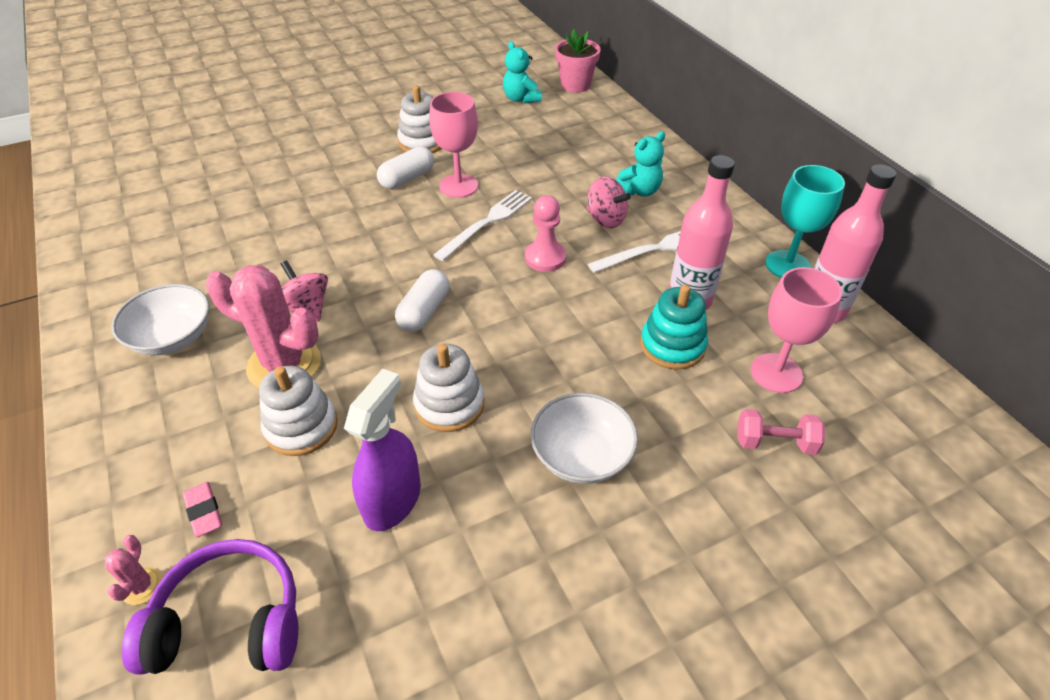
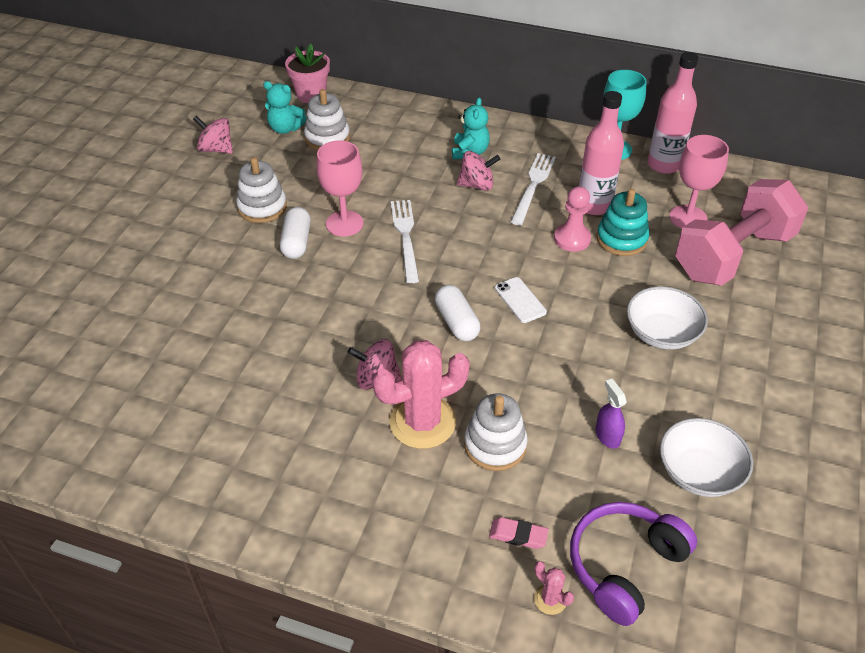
camera: 45 degrees left, 0 degrees up
white bowl [111,284,209,355] -> white bowl moved to [660,418,753,497]
purple spray bottle [344,369,421,531] -> purple spray bottle [595,379,627,449], size x0.56
white stacking toy [413,344,484,432] -> white stacking toy moved to [304,89,350,150]
pink pawn [525,195,566,272] -> pink pawn moved to [554,186,591,252]
pink dumbbell [737,409,825,455] -> pink dumbbell [675,179,808,286], size x2.41
none -> pink spinning top [193,116,233,154]
none -> white phone [495,277,547,323]

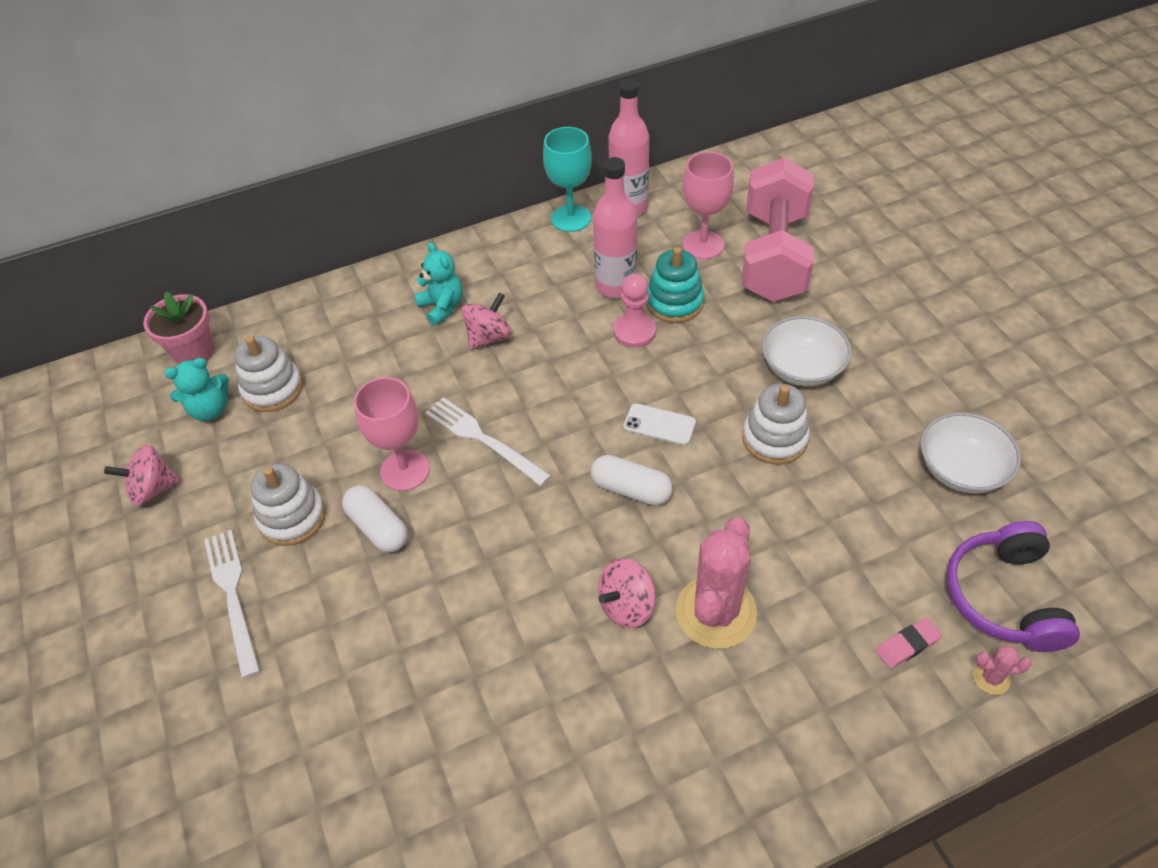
camera: 40 degrees left, 5 degrees up
white stacking toy [464,393,528,471] -> white stacking toy moved to [742,384,810,465]
white fork [511,153,556,225] -> white fork moved to [204,530,260,679]
purple spray bottle [595,379,627,449] -> none

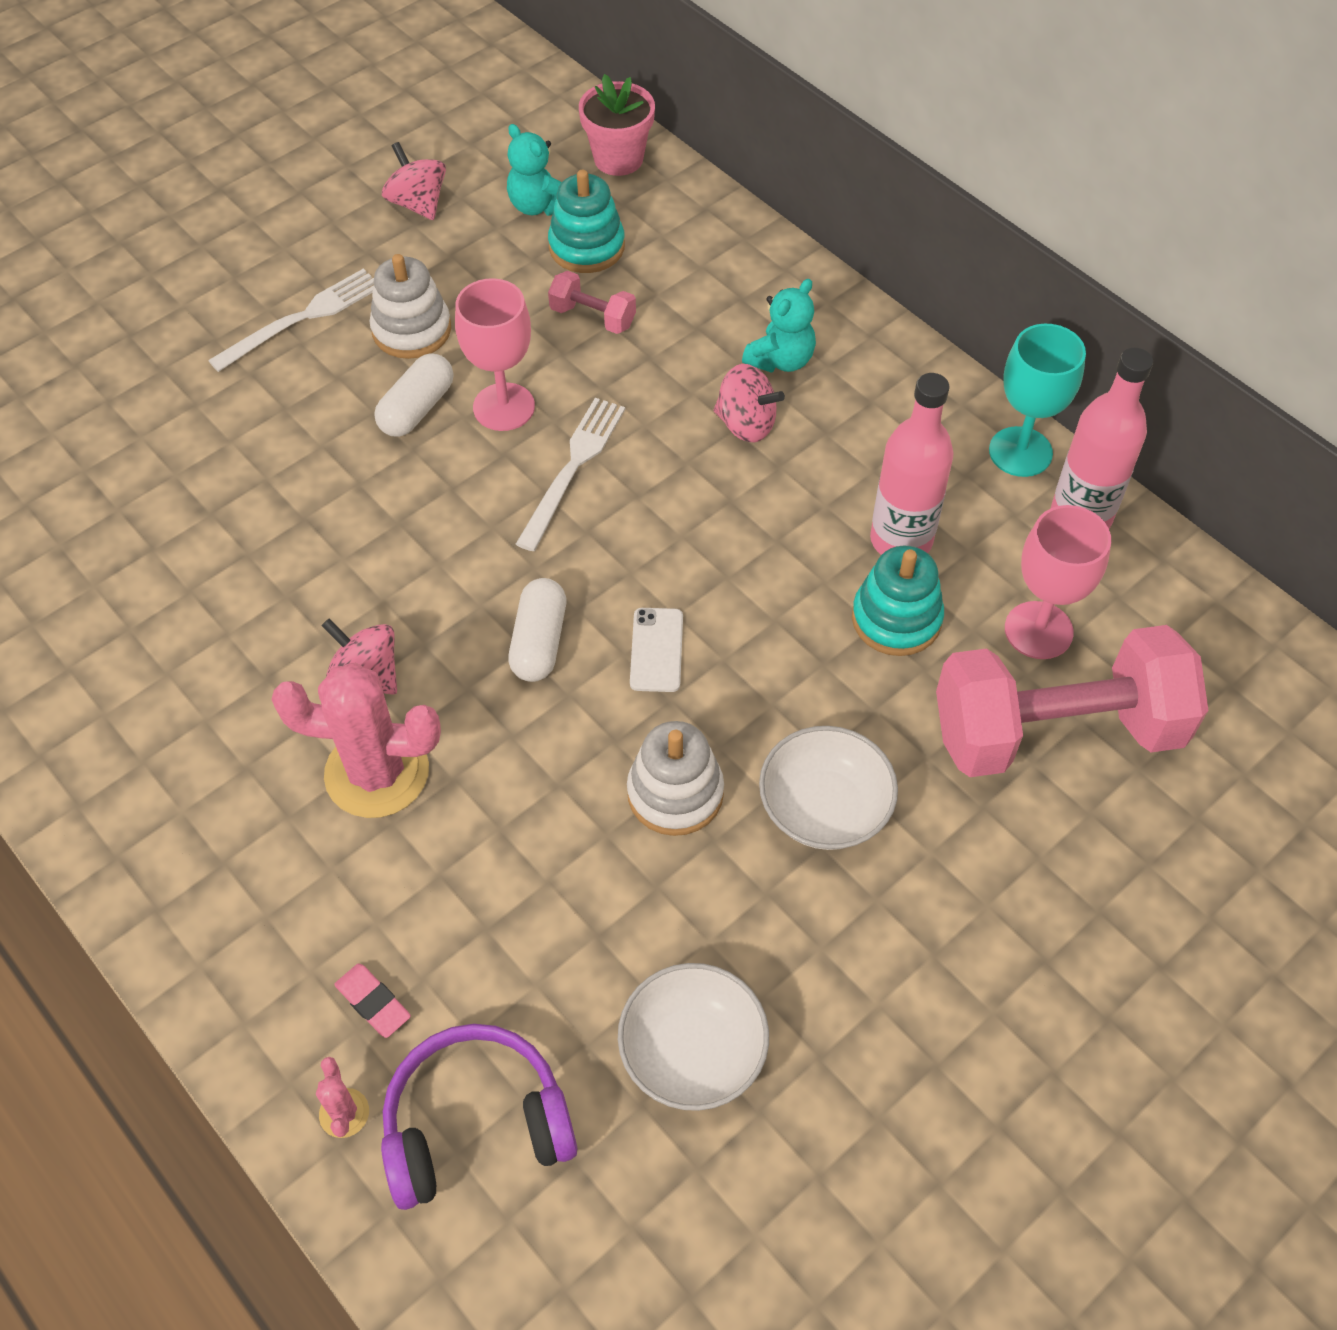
camera: 70 degrees right, 5 degrees up
white stacking toy [234,336,303,412] -> turquoise stacking toy [548,170,625,273]
pink pawn [613,274,656,348] -> none
none -> pink dumbbell [548,271,636,334]

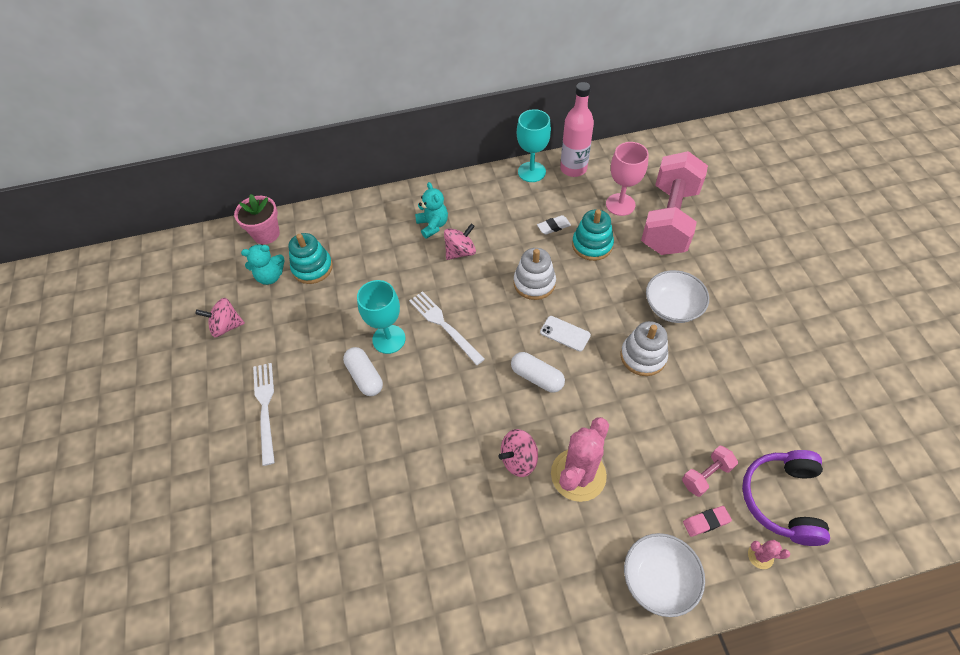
camera: 60 degrees left, 0 degrees up
white stacking toy [369,254,451,359] -> white stacking toy moved to [514,248,556,300]
pink goblet [455,278,535,431] -> turquoise goblet [357,280,406,354]
pink dumbbell [548,271,636,334] -> pink dumbbell moved to [682,446,738,497]
white bowl [618,963,769,1111] -> white bowl moved to [624,533,705,617]
pink bottle [870,373,954,555] -> white eraser [537,215,571,235]

